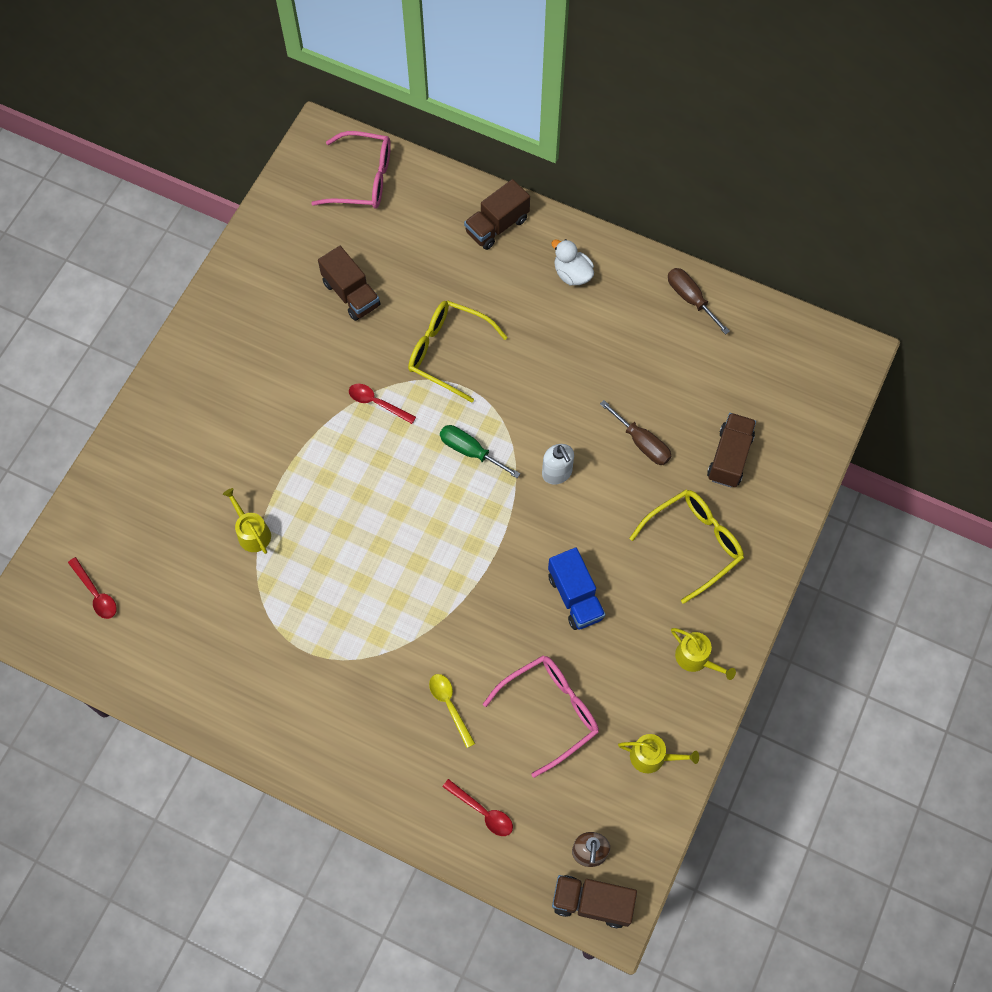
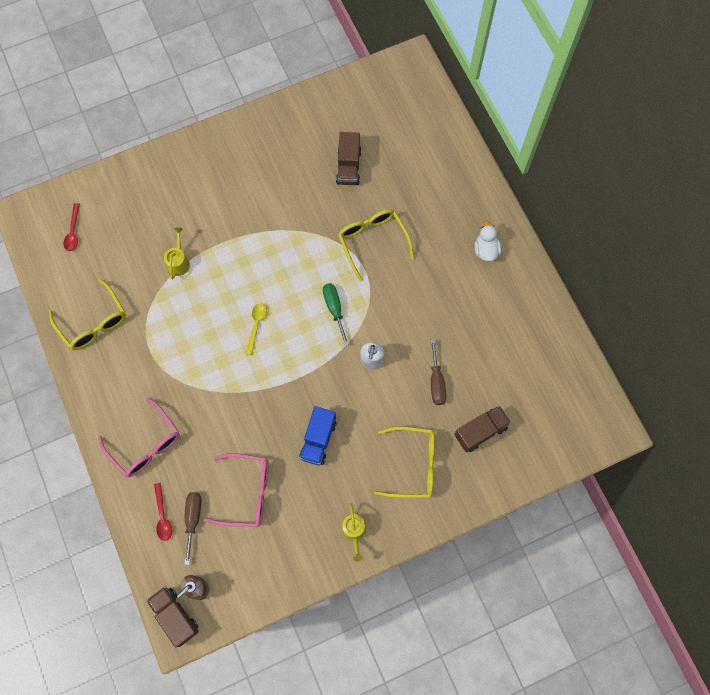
camera: 40 degrees right, 5 degrees up
pink glasses [311,131,391,209] -> pink glasses moved to [98,397,180,477]
red spoon [349,384,416,424] -> none
yellow spoon [429,674,475,748] -> yellow spoon moved to [246,303,267,355]
brown truck [464,179,530,250] -> none
yellow watering can [618,734,699,773] -> none
brown screwdriver [668,268,730,335] -> brown screwdriver moved to [184,492,201,565]
none -> yellow glasses [49,279,126,350]

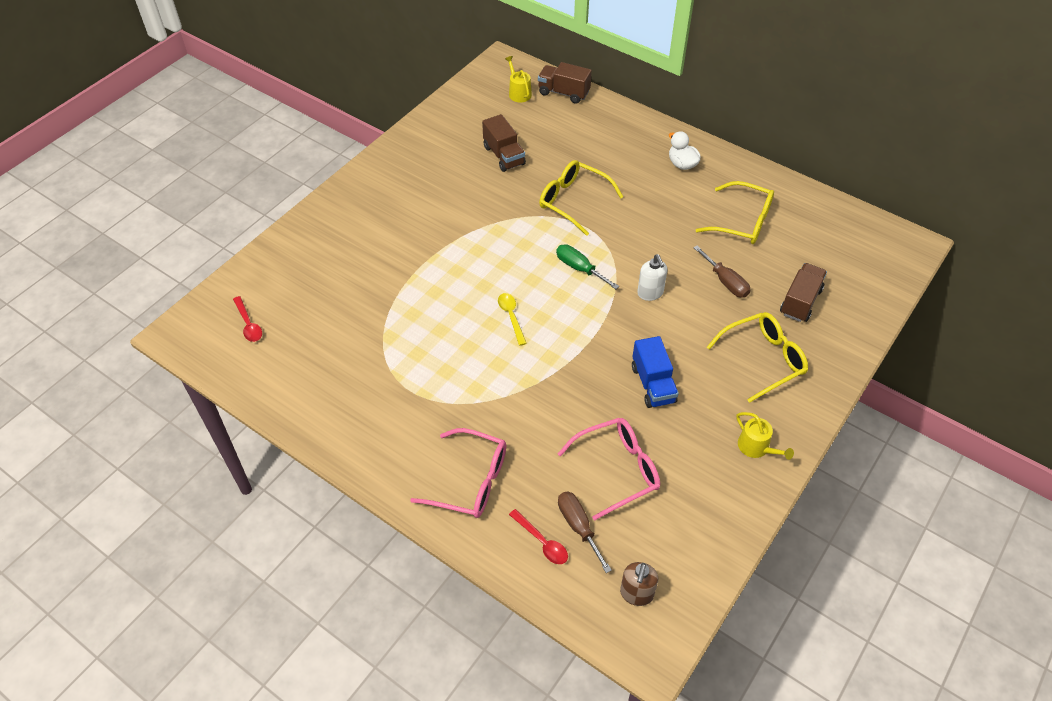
camera: 30 degrees left, 20 degrees down
yellow glasses [49,279,126,350] -> yellow glasses moved to [696,181,774,244]
brown truck [146,586,199,648] -> brown truck moved to [538,62,592,104]
yellow watering can [164,227,190,279] -> yellow watering can moved to [505,56,532,102]

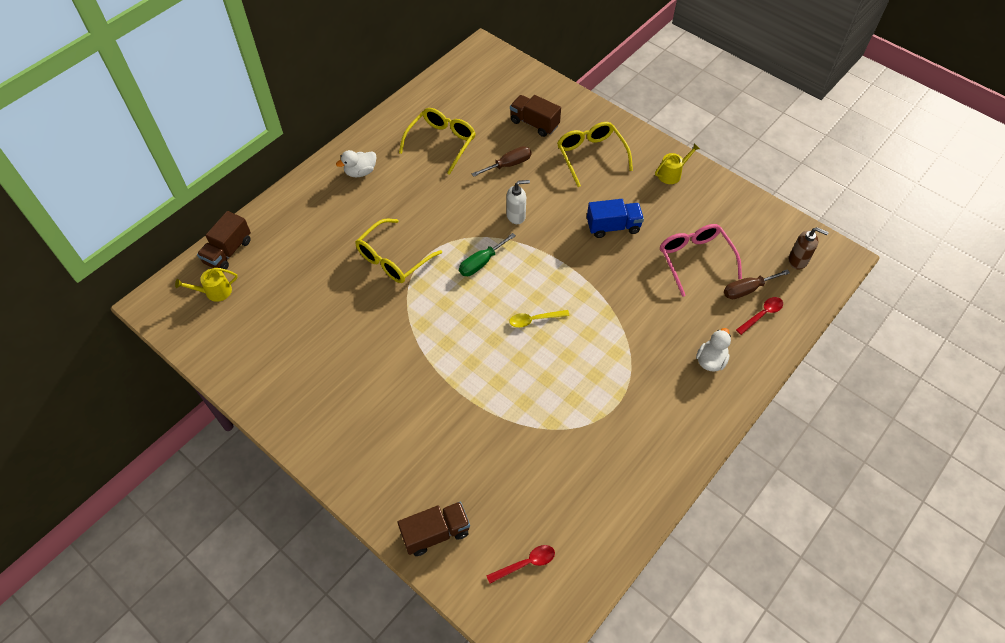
camera: 85 degrees left, 5 degrees up
pink glasses [410,428,506,518] -> white duck [696,328,731,372]
brown truck [482,114,526,172] -> brown truck moved to [397,501,470,556]

